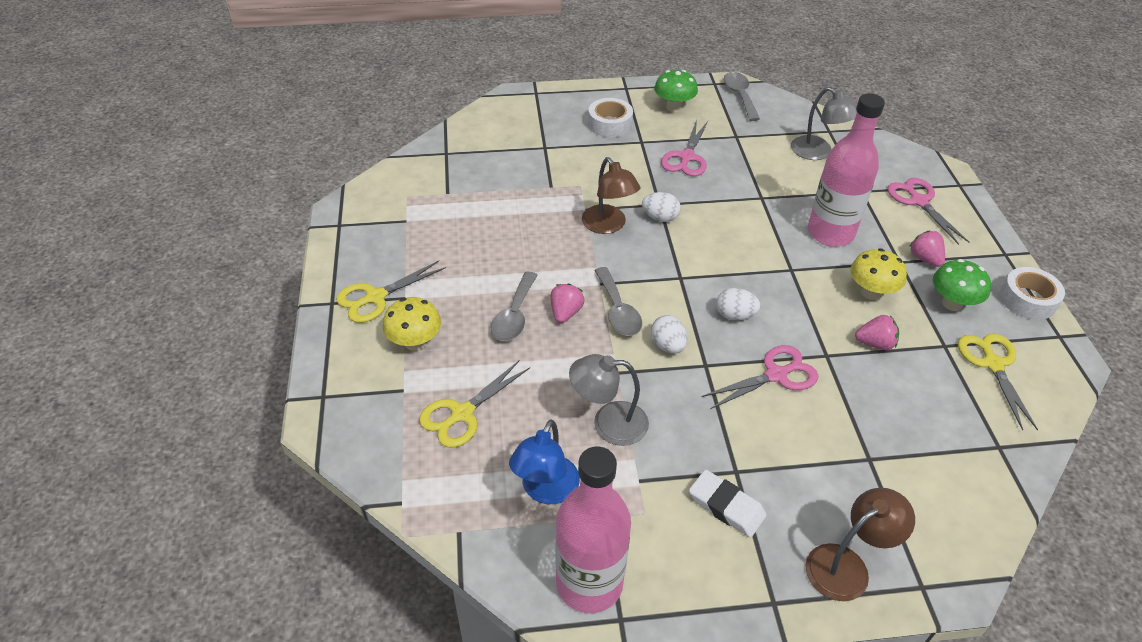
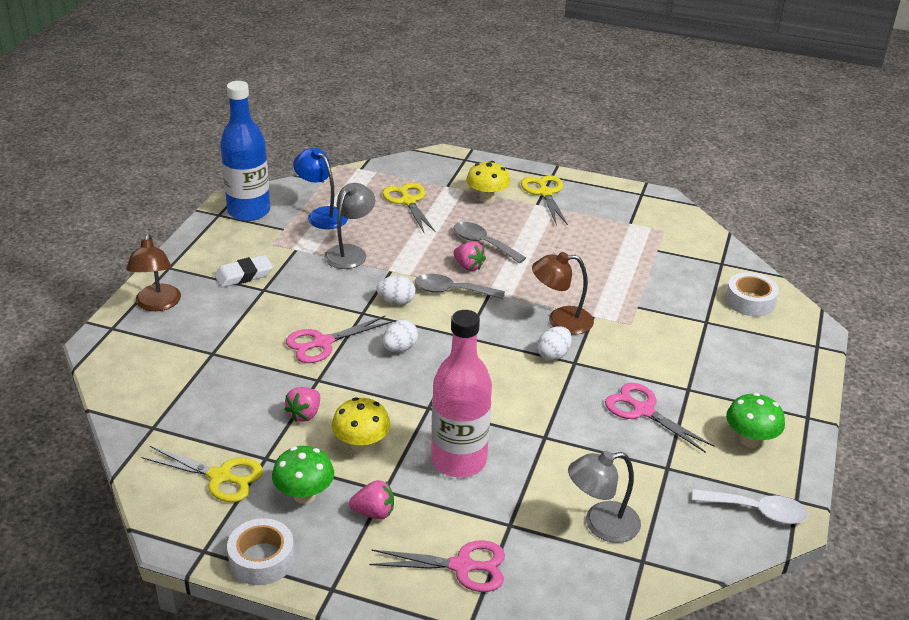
camera: 115 degrees right, 10 degrees down
pink bottle [555,446,631,613] -> blue bottle [220,81,270,221]
white tape [588,98,633,137] -> white tape moved to [726,272,779,317]
pink scissors [702,345,819,409] -> pink scissors turned 60 degrees clockwise [286,315,392,363]
grey spoon [724,72,760,121] -> white spoon [692,489,808,524]

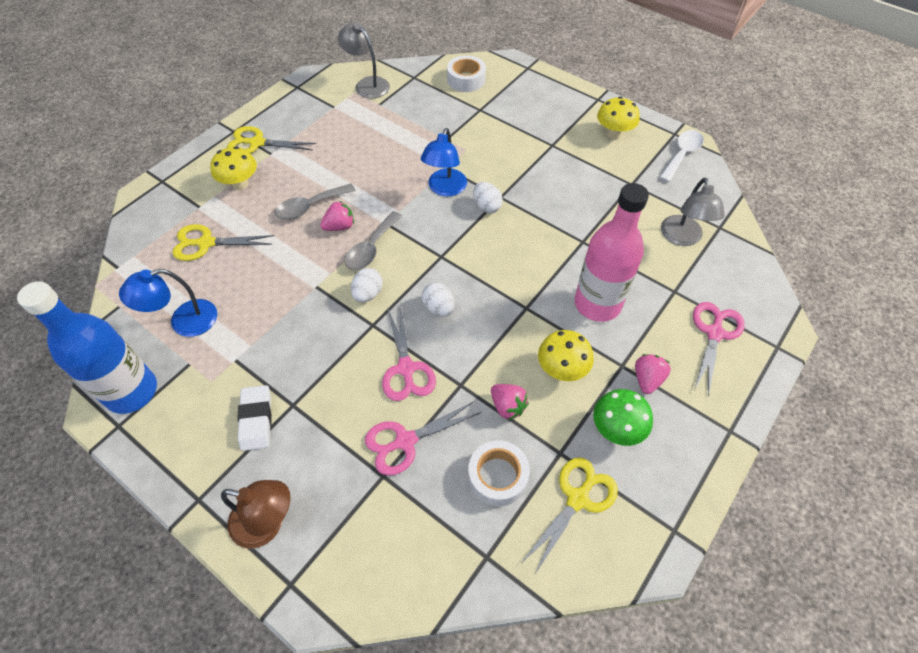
camera: 70 degrees left, 20 degrees up
white tape [227,518,295,585] -> white tape moved to [468,440,530,506]
grey lamp [324,183,375,269] -> grey lamp moved to [338,22,390,99]
brown lamp [532,252,594,335] -> blue lamp [421,128,467,196]
pink scissors [605,383,714,453] -> pink scissors moved to [365,401,482,475]
green mushroom [726,393,785,448] -> yellow mushroom [597,97,640,139]

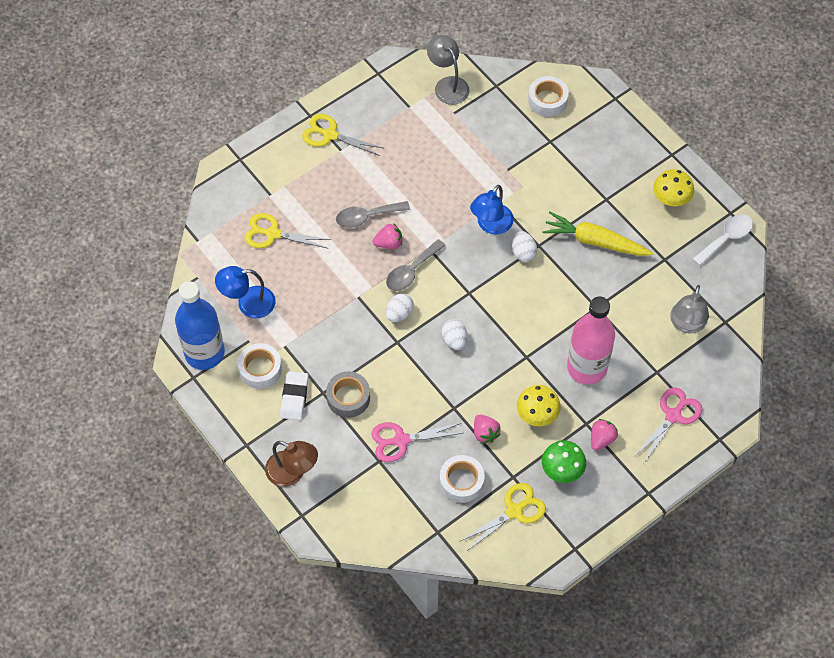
camera: 15 degrees right, 5 degrees up
yellow mushroom [210,147,257,190] -> none
pink scissors [382,305,436,401] -> none
none -> white tape [238,343,282,389]
none -> grey tape [326,371,370,418]
none -> yellow carrot [542,212,653,256]

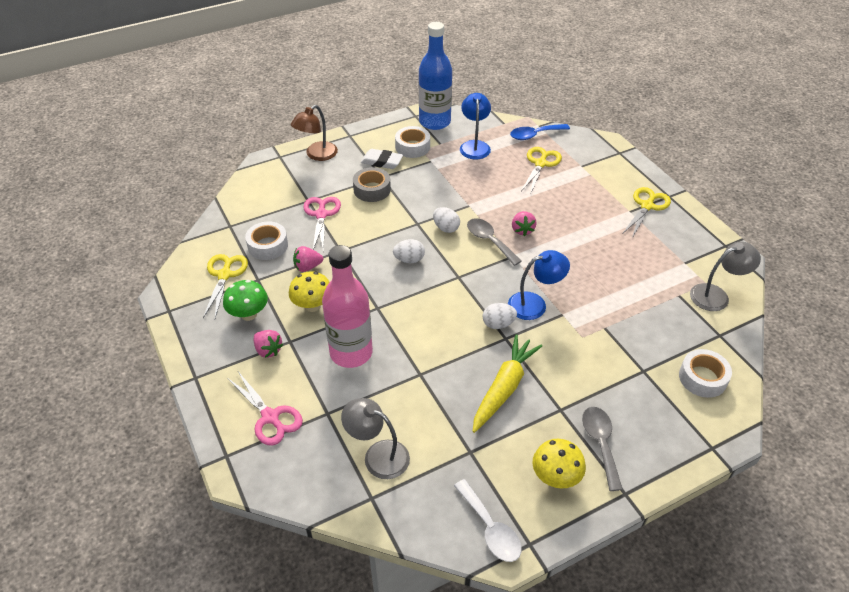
camera: 100 degrees right, 15 degrees down
grey spoon [336,201,410,228] -> grey spoon moved to [582,407,623,491]
yellow scissors [461,483,546,551] -> yellow scissors turned 150 degrees counterclockwise [203,254,248,318]
blue lamp [470,185,514,235] -> blue lamp turned 120 degrees clockwise [508,250,570,320]
none -> blue spoon [510,124,570,140]

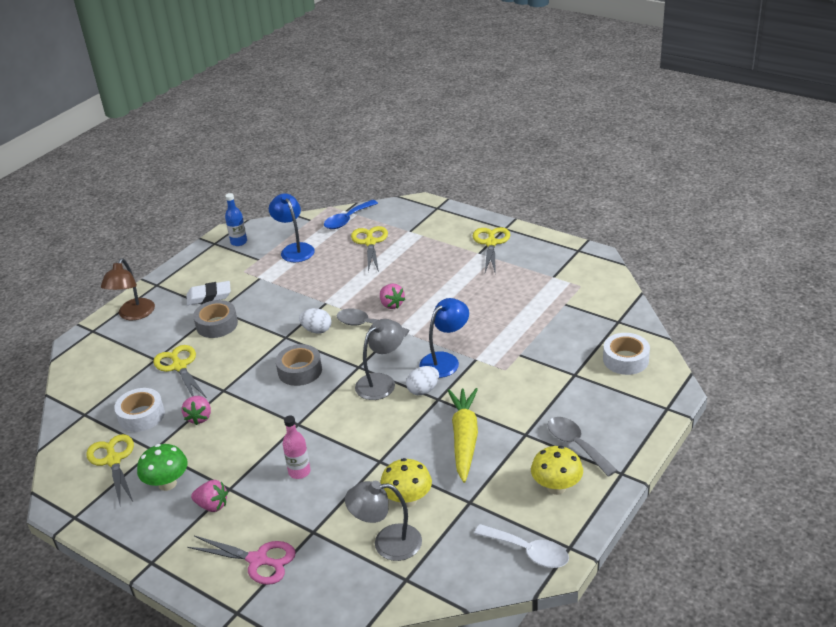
camera: 25 degrees left, 10 degrees down
yellow mushroom [289,271,330,312] -> yellow mushroom moved to [380,458,432,508]
pink strawberry [293,246,323,272] -> pink strawberry turned 45 degrees counterclockwise [182,396,211,425]
pink scissors [303,197,341,251] -> yellow scissors [153,345,207,398]
pink bottle [322,245,373,368] -> pink bottle [282,416,311,479], size x0.48
white egg [393,239,425,263] -> grey tape [276,344,322,386]
white tape [395,126,430,158] -> none
blue bottle [419,22,452,130] -> blue bottle [225,193,247,246], size x0.48
grey lamp [690,242,761,311] -> grey lamp moved to [355,319,404,400]

